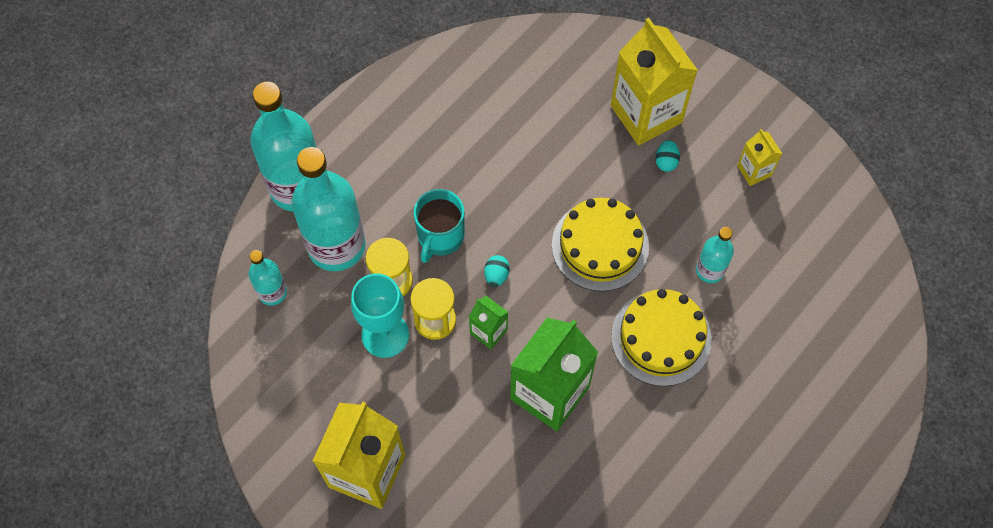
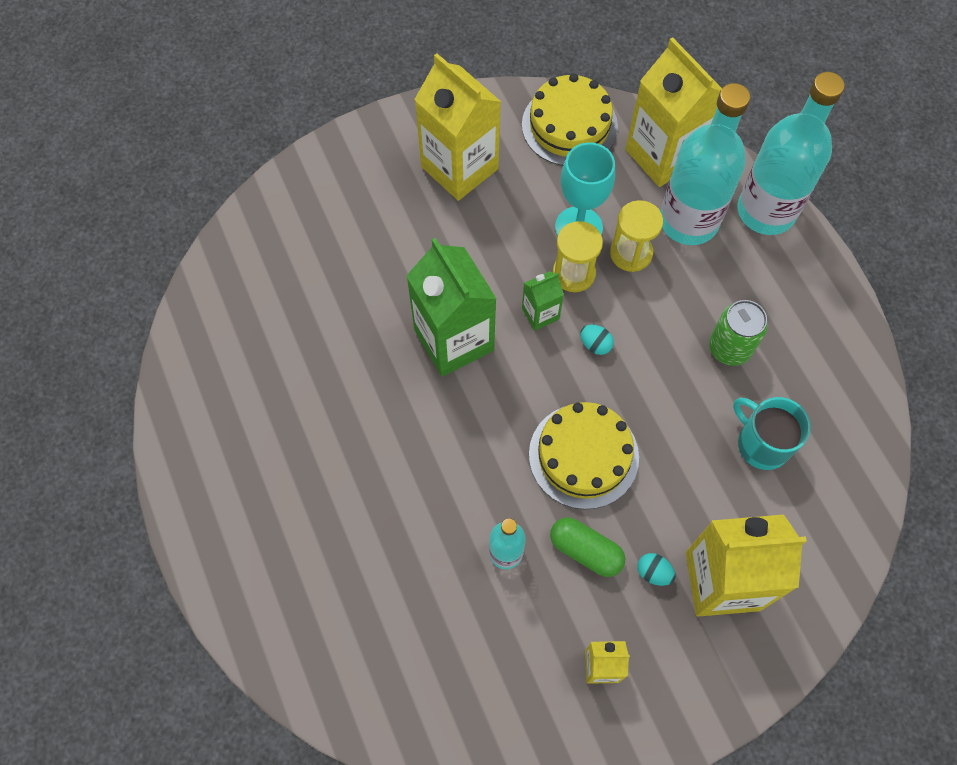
camera: 115 degrees right, 0 degrees up
turquoise bottle [249,250,287,306] -> yellow carton [625,37,722,187]
turquoise mug [414,189,465,263] -> turquoise mug moved to [733,397,811,470]
yellow cake [611,289,712,386] -> yellow cake moved to [522,73,618,166]
none -> green capsule [550,517,625,577]
none -> green can [709,300,768,366]

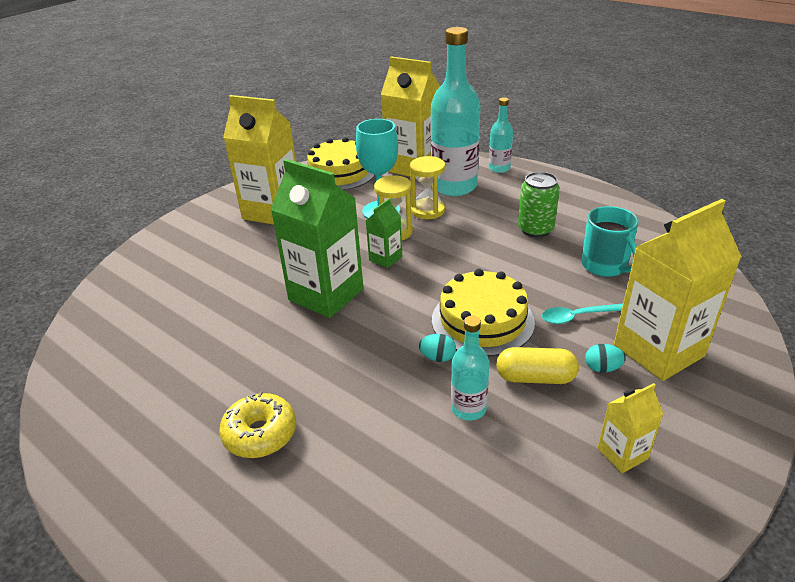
camera: 25 degrees left, 30 degrees down
green capsule [550,517,625,577] -> yellow capsule [496,347,579,384]
turquoise egg [580,325,614,355] -> turquoise egg moved to [419,334,456,362]
turquoise mug [733,397,811,470] -> turquoise mug turned 135 degrees counterclockwise [581,206,639,277]
turquoise bottle [738,72,845,235] -> turquoise bottle [489,97,513,173], size x0.49
none -> yellow donut [219,392,296,458]
none -> turquoise spoon [542,304,623,324]

